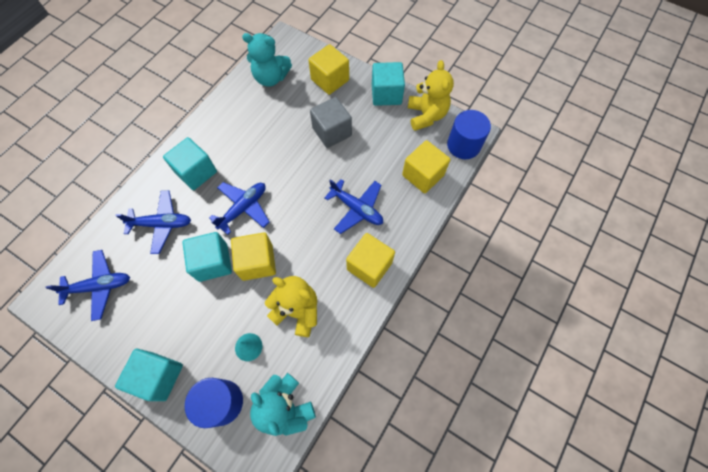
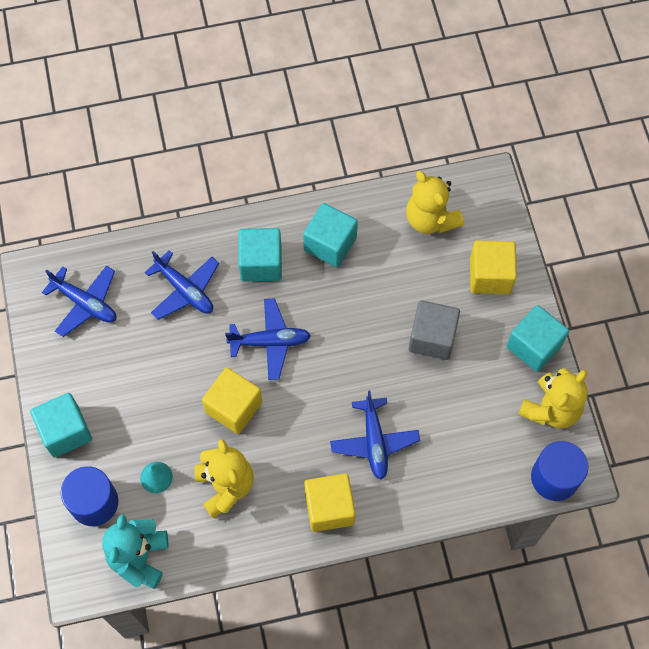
camera: 45 degrees right, 0 degrees up
turquoise cube [182,232,232,282] -> turquoise cube moved to [303,203,358,267]
turquoise teddy bear [242,33,292,87] -> yellow teddy bear [406,171,464,234]
yellow cube [402,140,450,193] -> none

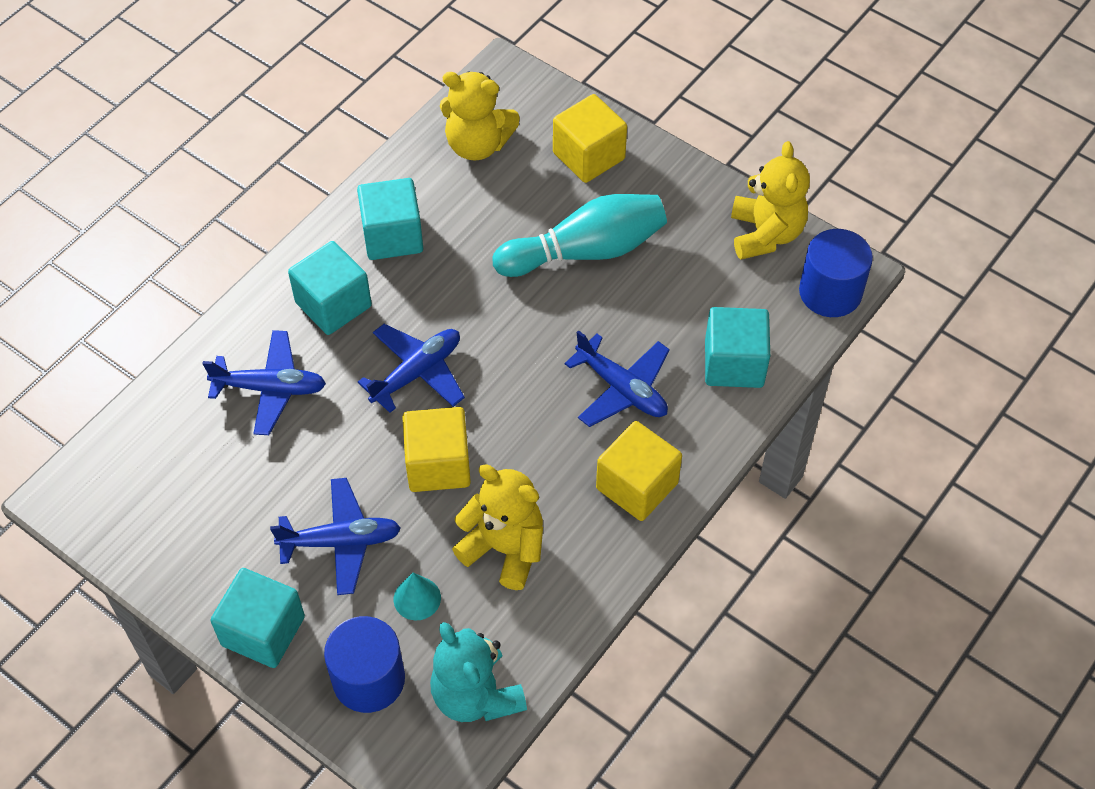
camera: 40 degrees left, 10 degrees down
blue plane [42,265,116,337] -> blue plane moved to [270,478,401,595]
grey cube [409,300,460,360] -> turquoise bowling pin [492,194,667,277]
turquoise cube [506,305,569,372] -> turquoise cube moved to [705,307,770,388]

